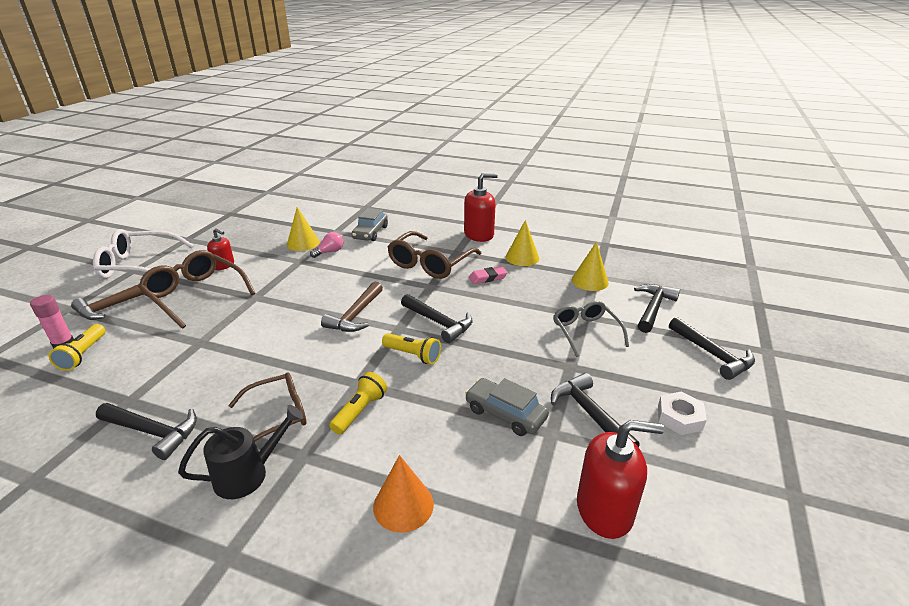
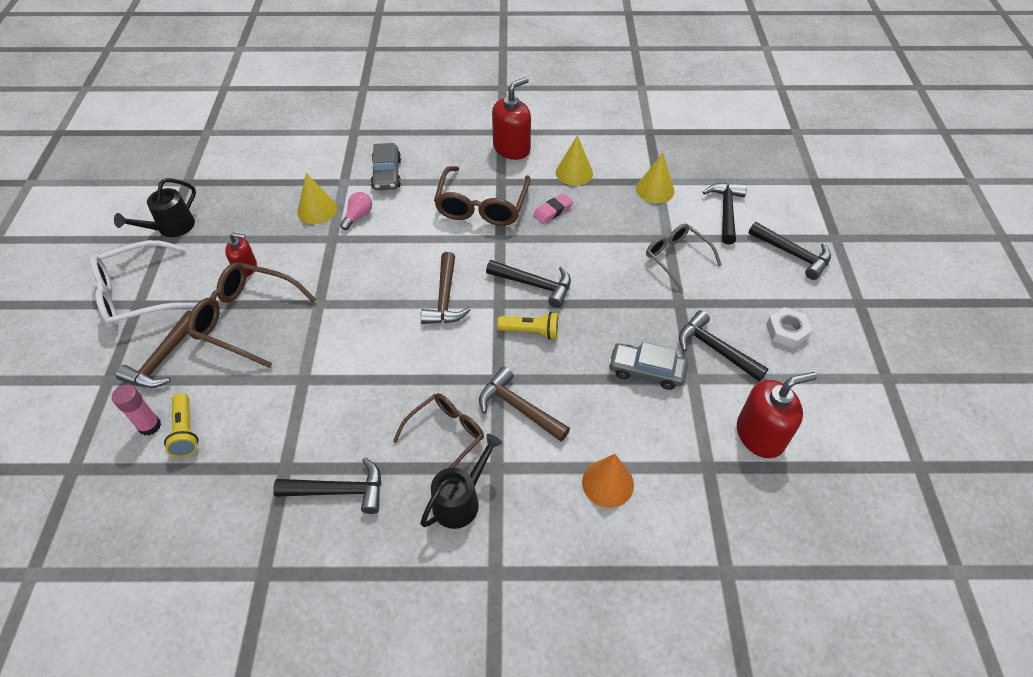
camera: 20 degrees left, 20 degrees up
yellow flashlight [329,372,387,435] -> brown hammer [479,367,570,442]
none -> black watering can [114,178,196,237]

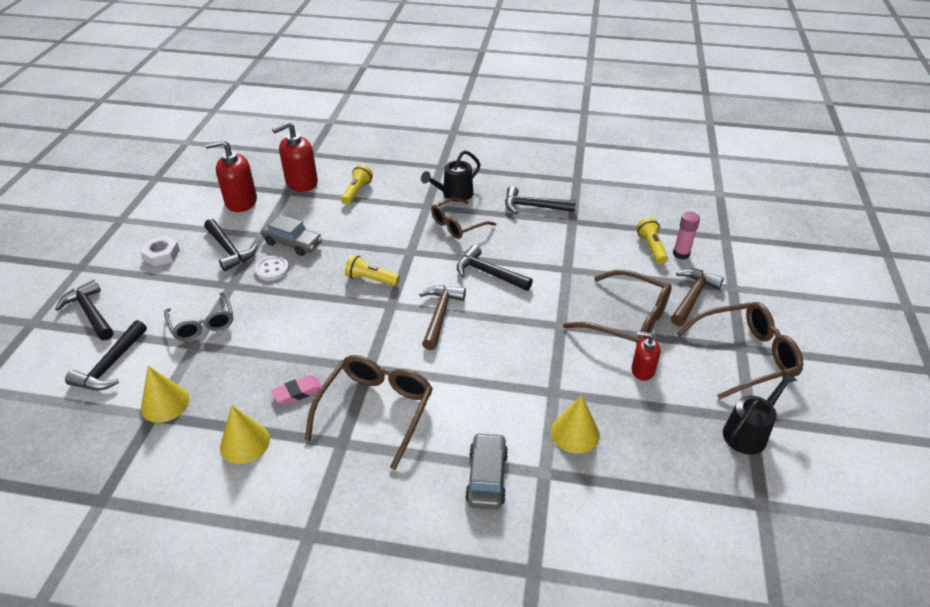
camera: 170 degrees left, 10 degrees down
white glasses [90,240,198,329] -> brown glasses [676,302,803,400]
pink light bulb [340,192,372,230] -> none
brown hammer [479,367,570,442] -> none
black hammer [486,260,571,308] -> black hammer moved to [456,245,533,291]
red soap dispenser [492,77,531,160] -> red soap dispenser moved to [272,122,318,192]
orange cone [582,454,634,508] -> yellow flashlight [341,165,373,205]
none -> white button [255,256,289,281]

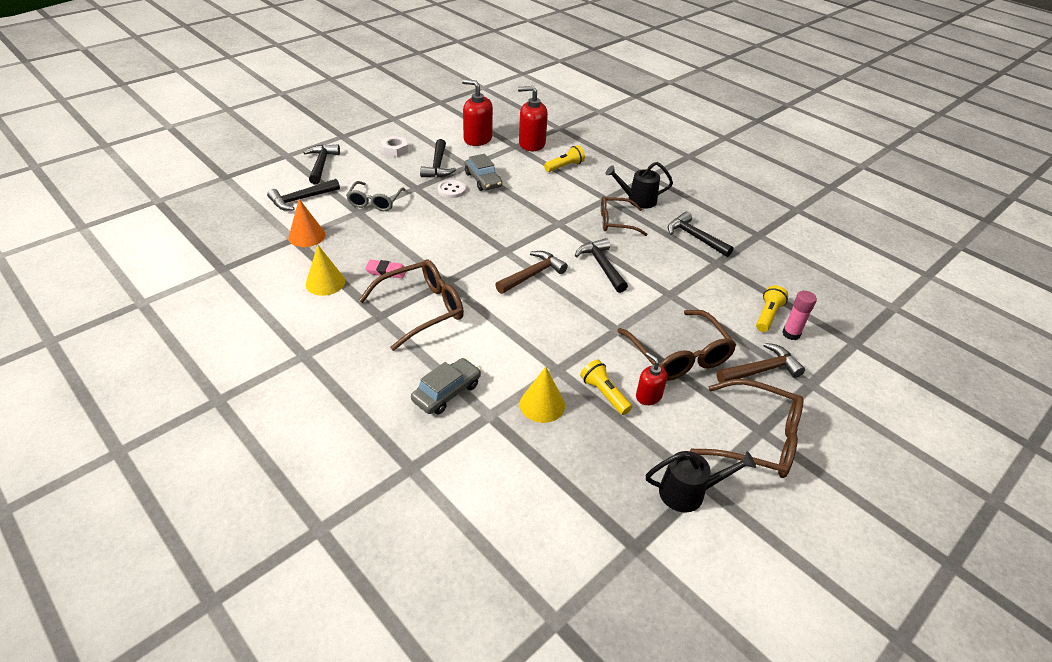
camera: 35 degrees right, 0 degrees up
yellow cone [141,366,189,423] -> orange cone [288,199,326,247]
yellow flashlight [345,255,400,286] -> yellow flashlight moved to [580,360,632,415]

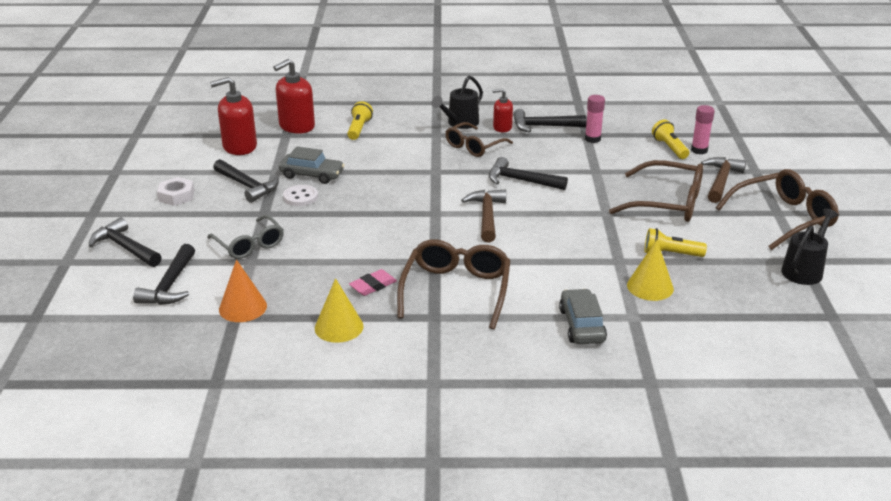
camera: 45 degrees left, 10 degrees down
red soap dispenser [636,352,668,405] -> red soap dispenser moved to [492,89,513,132]
none -> pink glue stick [585,95,605,143]

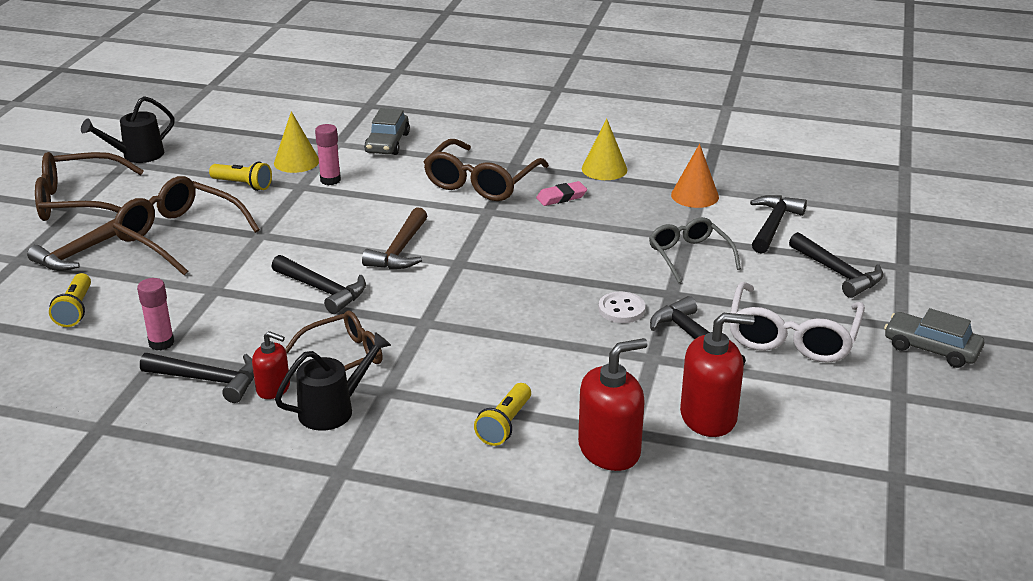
camera: 165 degrees left, 0 degrees up
white nut [157,177,194,206] -> white glasses [730,282,865,363]
grey car [279,146,345,184] -> grey car moved to [884,308,984,368]
pink glue stick [691,105,715,154] -> pink glue stick moved to [315,124,341,185]

